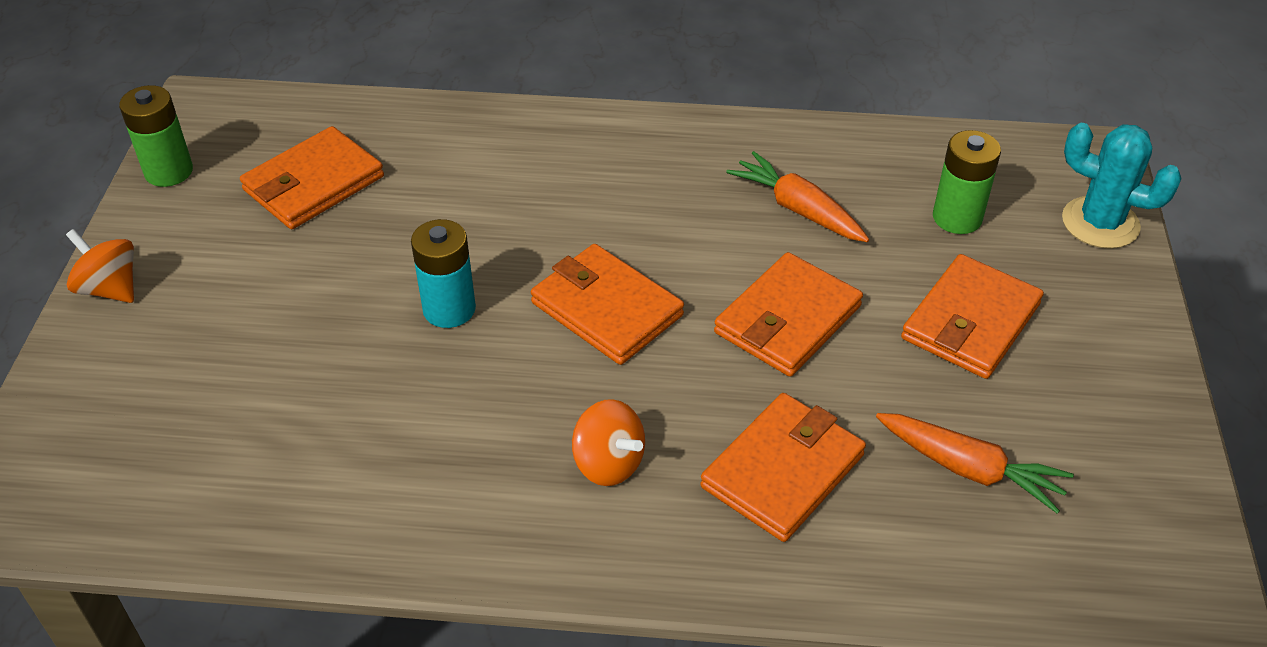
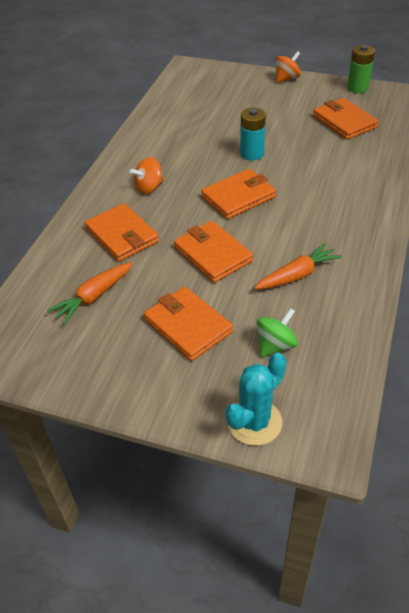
camera: 105 degrees right, 0 degrees up
green battery [933,130,1001,234] -> green spinning top [257,308,298,357]

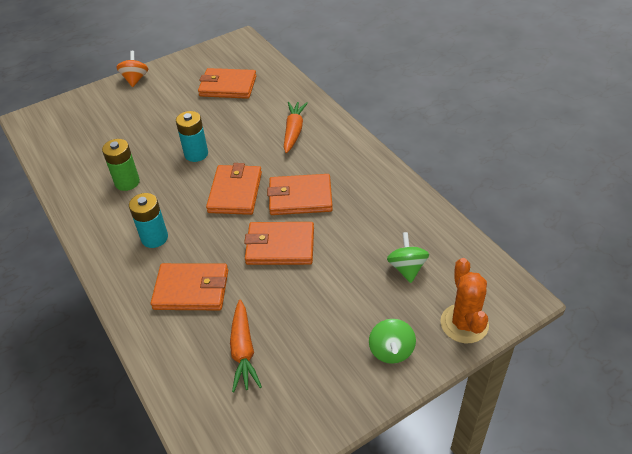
camera: 50 degrees left, 0 degrees up
orange spinning top [130,157,164,194] -> turquoise battery [129,193,168,248]
orange wallet [144,286,233,361] -> orange wallet moved to [267,174,333,215]
turquoise cactus [226,353,287,446] -> orange cactus [440,258,489,343]
orange carrot [254,242,342,290] -> orange carrot moved to [284,102,308,153]
green battery [347,45,375,93] -> green battery moved to [102,139,140,191]
none -> green spinning top [369,319,416,364]

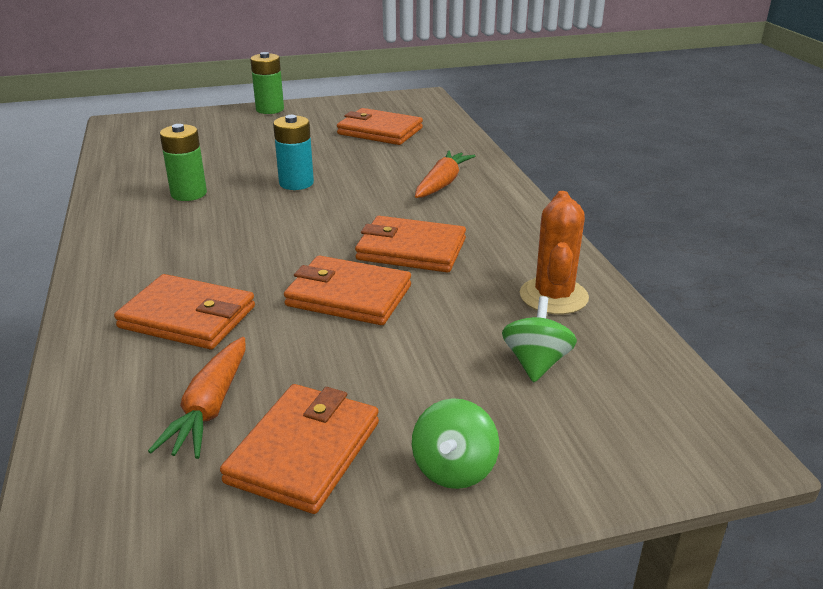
camera: 15 degrees right, 15 degrees down
orange spinning top [116,51,148,87] -> green battery [250,52,284,114]
turquoise battery [129,193,168,248] -> none
orange wallet [206,163,262,215] -> orange wallet moved to [220,384,379,514]
orange cactus [440,258,489,343] -> orange cactus moved to [520,191,589,314]

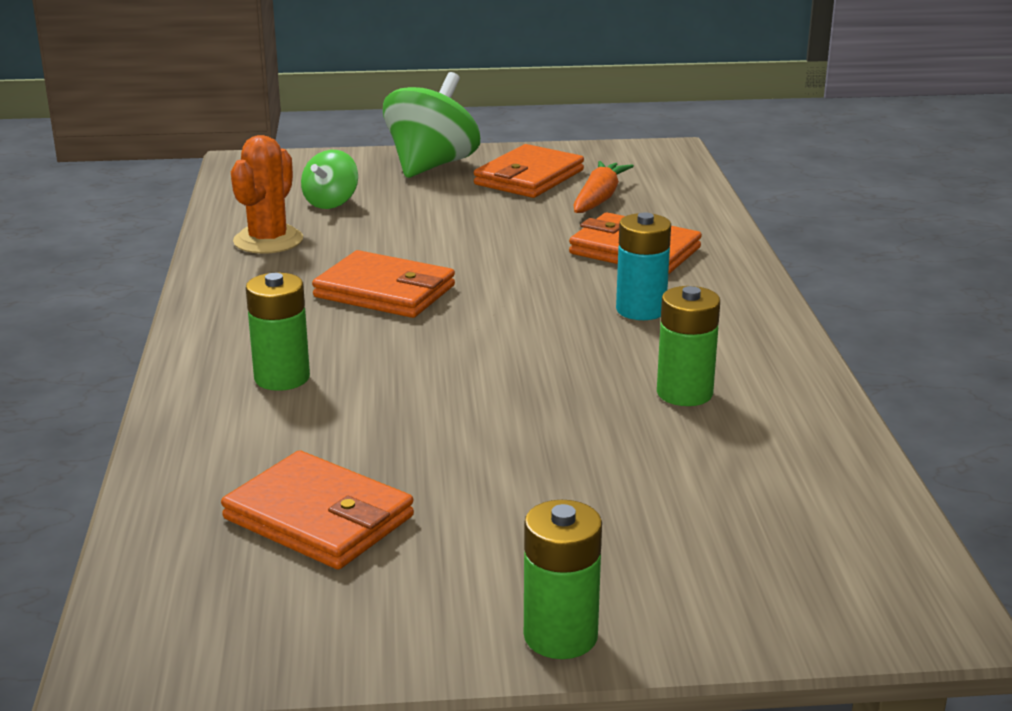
camera: 170 degrees left, 5 degrees down
turquoise battery [273,115,314,190] -> turquoise battery moved to [616,212,671,320]
orange wallet [284,256,411,325] -> none
green spinning top [412,398,499,489] -> green spinning top [383,72,480,178], size x1.80
orange carrot [415,151,475,198] -> green battery [246,273,310,391]

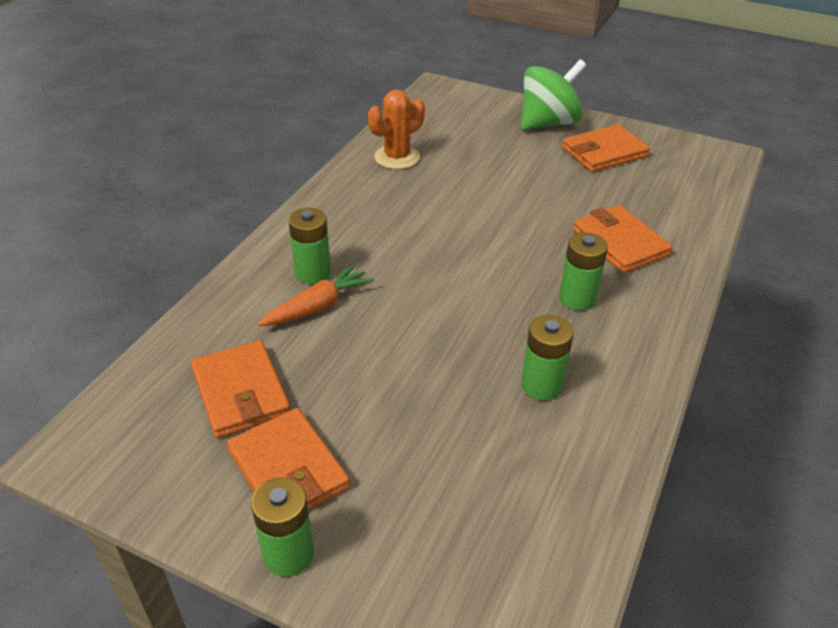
camera: 30 degrees right, 15 degrees up
green spinning top [301,150,358,209] -> none
orange wallet [312,250,455,318] -> orange wallet moved to [227,408,350,510]
orange carrot [574,161,634,213] -> orange carrot moved to [258,264,374,326]
turquoise battery [616,212,671,320] -> green battery [559,232,608,311]

